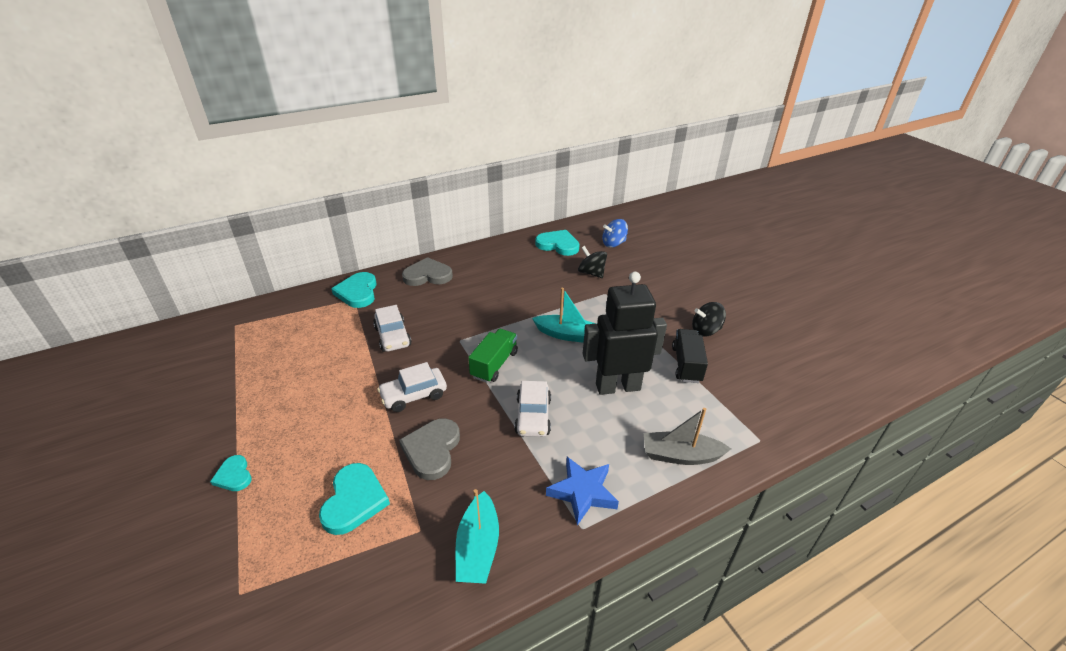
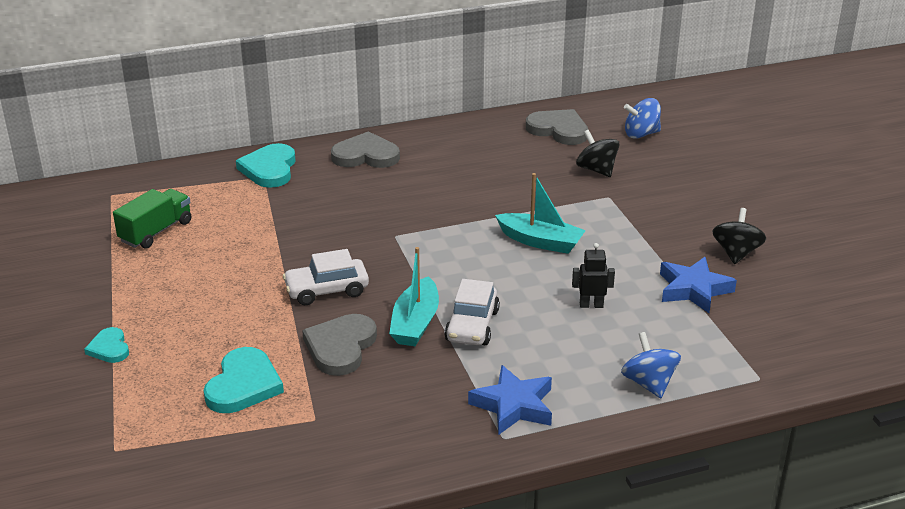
camera: 10 degrees right, 5 degrees down
white car [373,305,411,352] -> none
turquoise boat [456,489,499,584] -> turquoise boat moved to [389,247,439,346]
green truck [468,329,518,383] -> green truck moved to [113,189,191,249]
turquoise heart [535,230,580,256] -> grey heart [526,109,588,145]
black robot [583,272,667,395] -> black robot [572,243,615,308], size x0.41
grey boat [644,408,731,465] -> blue spinning top [621,332,681,398]
black truck [672,329,708,383] -> blue star [660,257,737,313]
black spinning top [692,302,726,337] -> black spinning top turned 105 degrees clockwise [712,208,766,264]

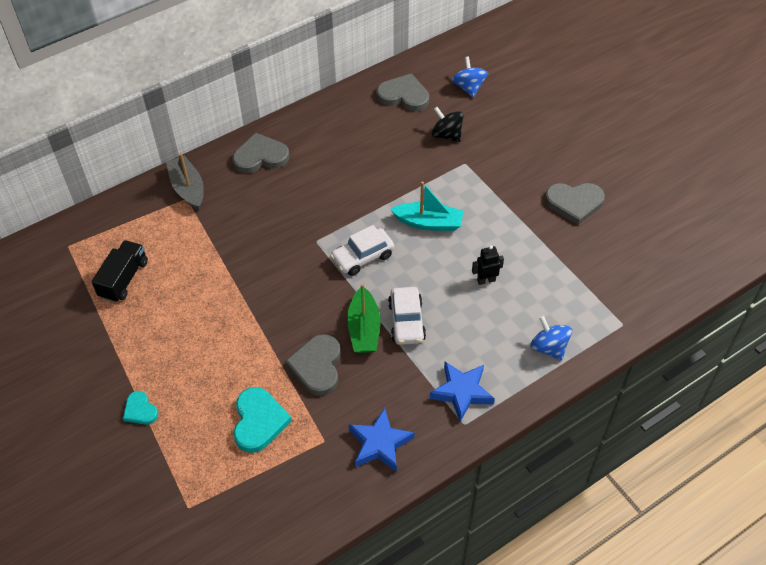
camera: 15 degrees left, 20 degrees up
green truck [113,189,191,249] -> black truck [91,240,148,303]
turquoise heart [236,143,296,188] -> grey boat [166,153,204,210]
white car [283,249,369,305] -> white car moved to [330,225,394,276]
turquoise boat [389,247,439,346] -> green boat [347,284,380,353]
blue spinning top [624,98,661,139] -> blue spinning top turned 105 degrees clockwise [452,56,488,98]
blue star [660,257,737,313] -> blue star moved to [349,408,414,472]
black spinning top [712,208,766,264] -> grey heart [545,183,605,225]

